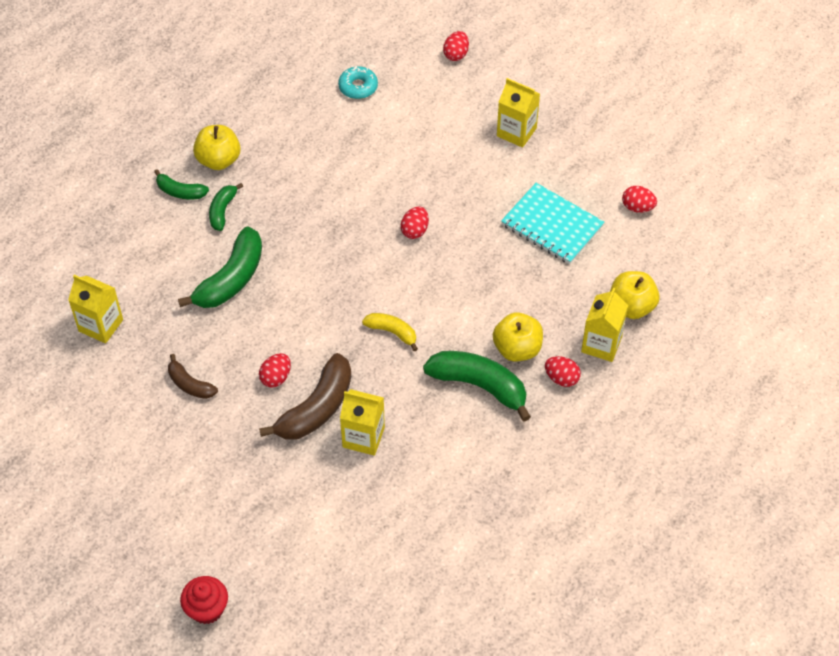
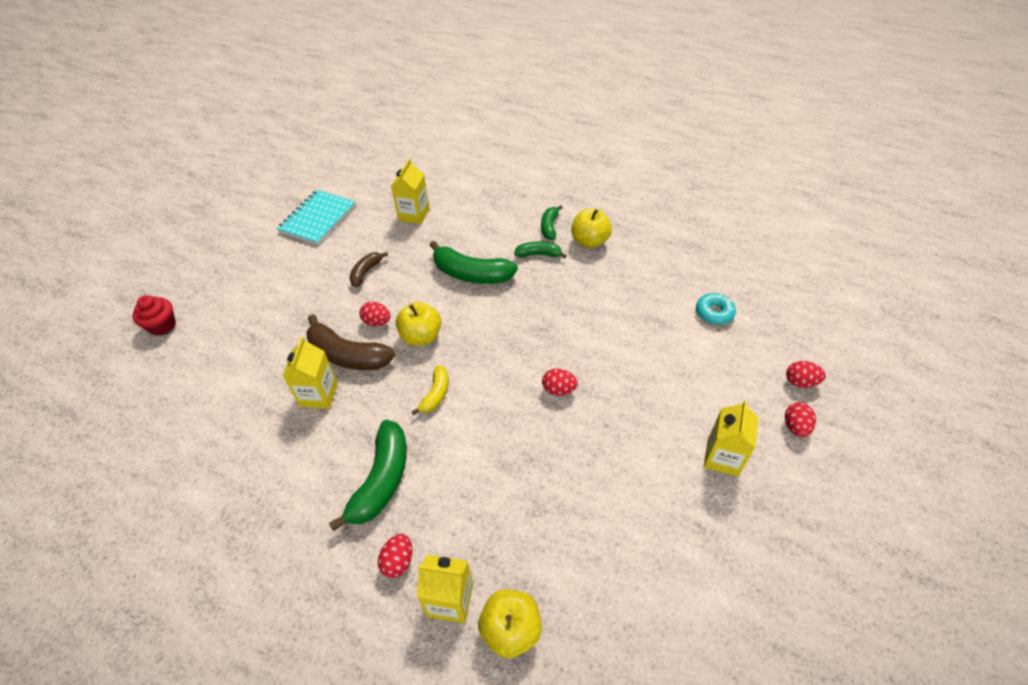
camera: 80 degrees right, 5 degrees down
yellow apple [493,312,543,362] -> yellow apple moved to [396,302,441,346]
turquoise notebook [501,183,604,264] -> turquoise notebook moved to [277,190,356,245]
red egg [622,186,657,213] -> red egg moved to [785,402,816,437]

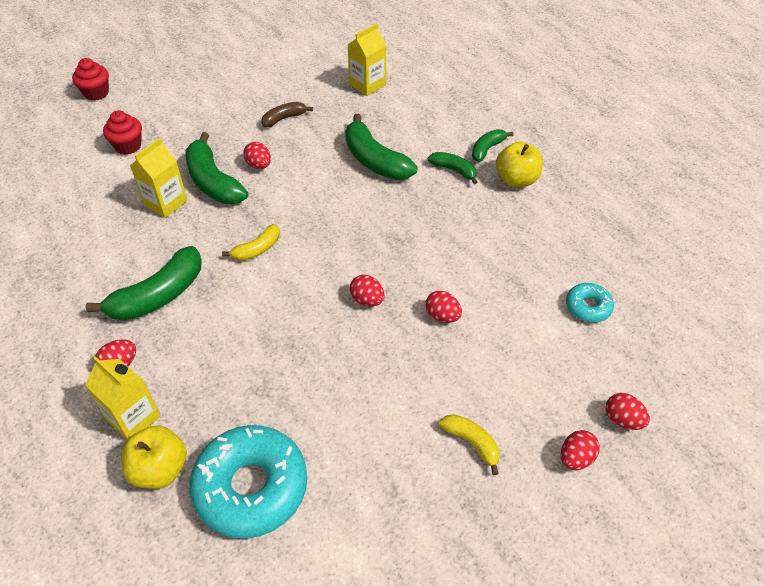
camera: 30 degrees right, 0 degrees up
turquoise notebook [277,190,356,245] -> none
brown banana [306,314,395,370] -> green banana [185,132,248,204]
yellow apple [396,302,441,346] -> none
yellow carton [704,400,758,477] -> yellow banana [439,414,500,475]
none -> red cupcake [103,110,142,154]
none -> turquoise donut [190,425,307,539]
none -> red egg [425,291,462,323]

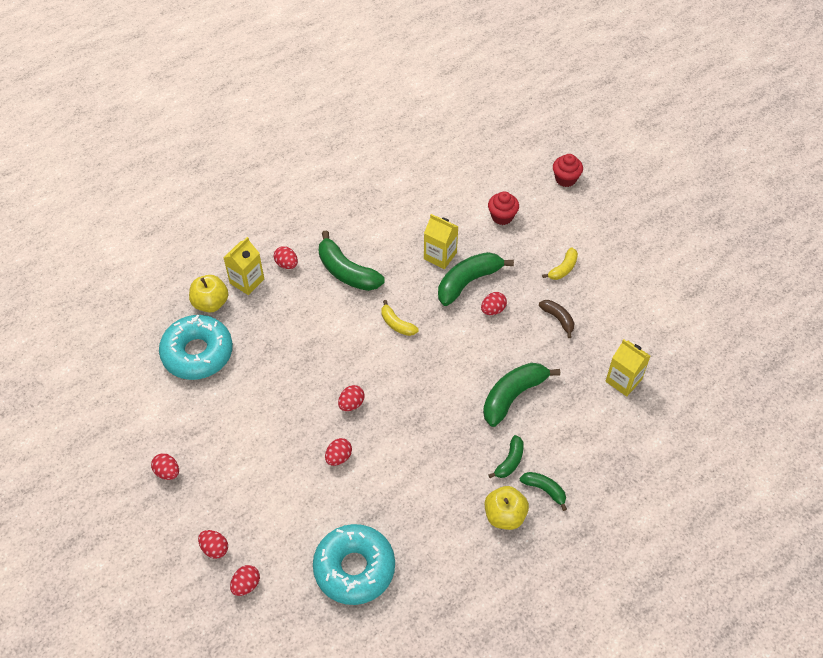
camera: 85 degrees right, 5 degrees up
yellow banana [439,414,500,475] -> yellow banana moved to [542,247,578,280]
turquoise donut [566,283,614,323] -> turquoise donut [313,524,395,605], size x2.06
none -> red egg [151,453,179,480]

